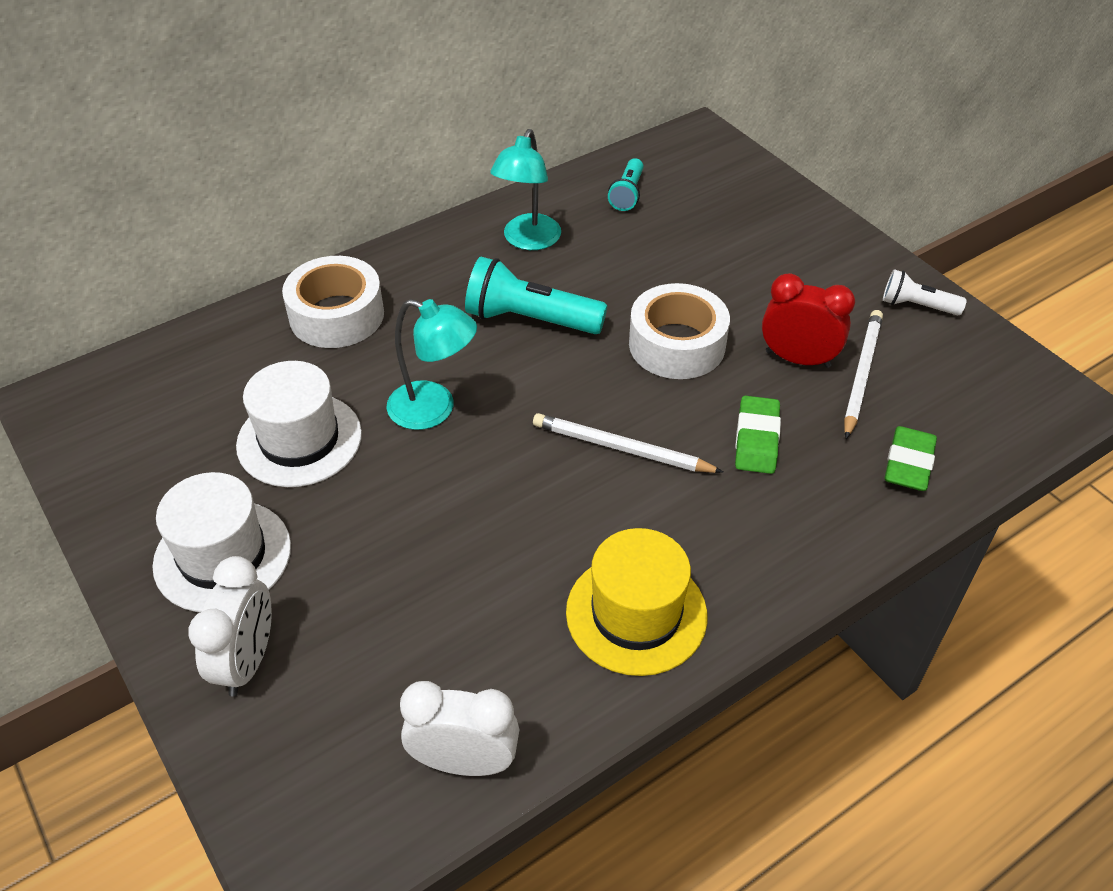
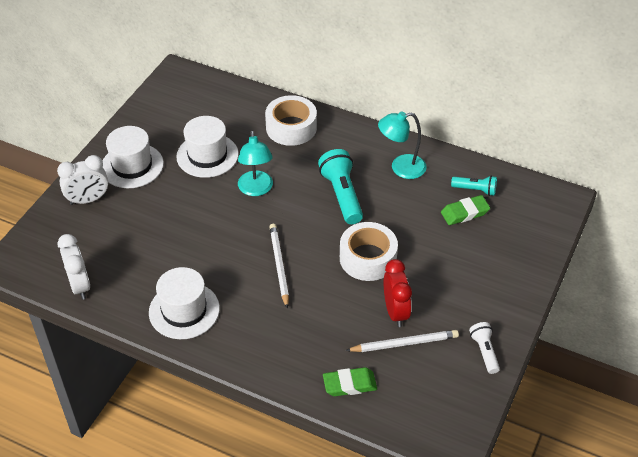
camera: 60 degrees right, 0 degrees up
yellow hat [566,528,708,676] -> white hat [149,267,220,339]
turquoise flashlight [608,158,644,211] -> turquoise flashlight turned 150 degrees counterclockwise [451,176,497,196]
green eraser [735,396,781,474] -> green eraser moved to [441,195,490,225]

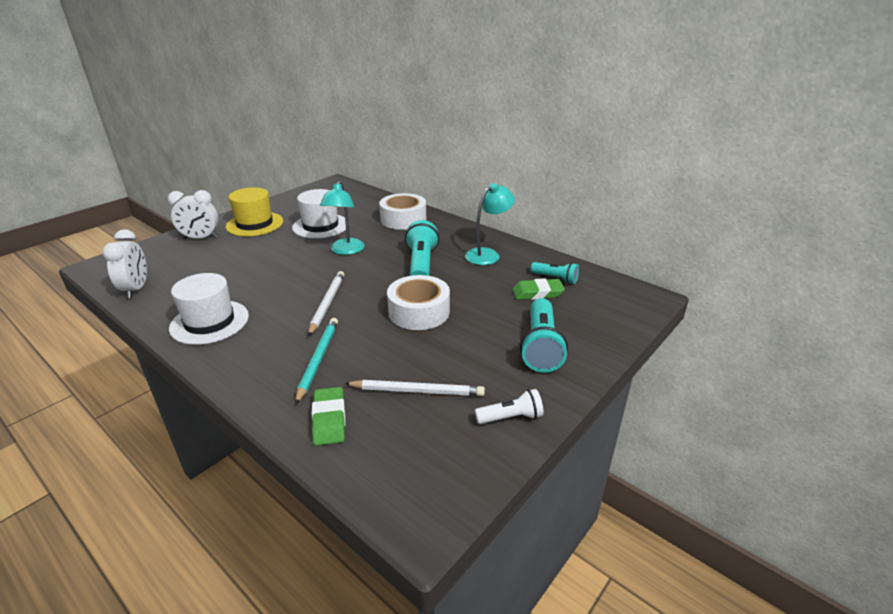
camera: 15 degrees right, 15 degrees down
white hat [103,126,164,188] -> yellow hat [226,187,283,236]
green eraser [323,367,377,396] -> green eraser turned 75 degrees clockwise [312,387,346,446]
turquoise lamp [378,111,427,179] -> turquoise lamp turned 135 degrees clockwise [465,183,515,265]
red clock [384,259,412,327] -> none
white flashlight [469,322,500,374] -> white flashlight turned 75 degrees clockwise [475,389,543,424]
none -> turquoise pencil [295,318,338,405]
none -> turquoise flashlight [520,298,568,372]

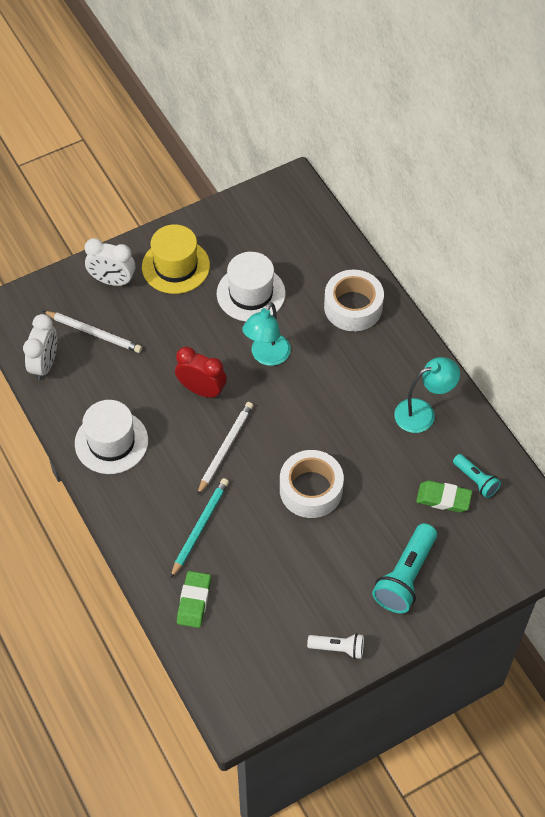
camera: 20 degrees right, 25 degrees up
white pencil [344,380,485,396] -> white pencil moved to [43,311,142,353]
turquoise flashlight [405,220,439,276] -> none
none -> red clock [175,347,227,399]

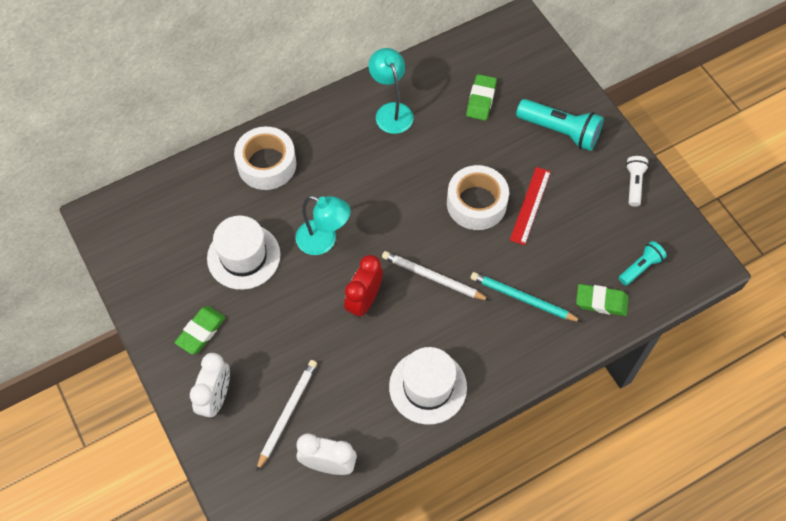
camera: 90 degrees left, 5 degrees up
yellow hat [142,224,210,294] -> green eraser [175,306,226,354]
turquoise flashlight [453,454,501,498] -> turquoise flashlight moved to [619,241,667,286]
none -> red ruler [510,167,551,245]

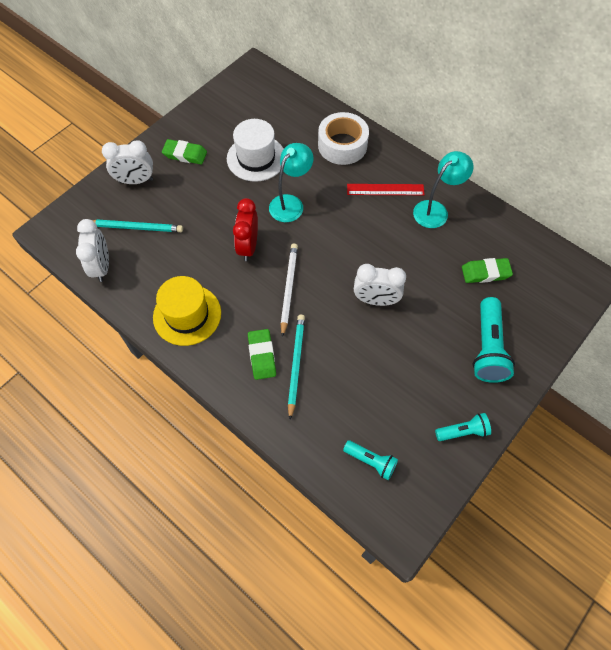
camera: 70 degrees right, 0 degrees up
white pencil [256,360,317,472] -> turquoise pencil [92,219,183,232]
turquoise lamp [296,196,351,255] -> turquoise lamp turned 150 degrees counterclockwise [269,143,313,222]
red clock [344,255,383,319] -> red clock turned 90 degrees counterclockwise [233,198,258,261]
white hat [389,347,467,425] -> yellow hat [153,276,221,346]
white tape [447,165,509,230] -> white clock [354,264,406,306]
red ruler [510,167,551,245] -> red ruler moved to [347,184,425,195]
green eraser [576,284,628,316] -> green eraser moved to [248,329,276,380]
white flashlight [626,156,649,207] -> turquoise flashlight [435,413,491,441]

